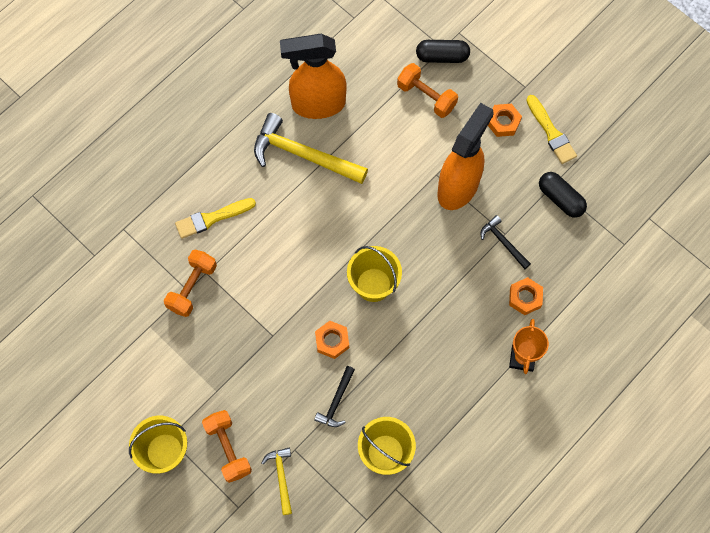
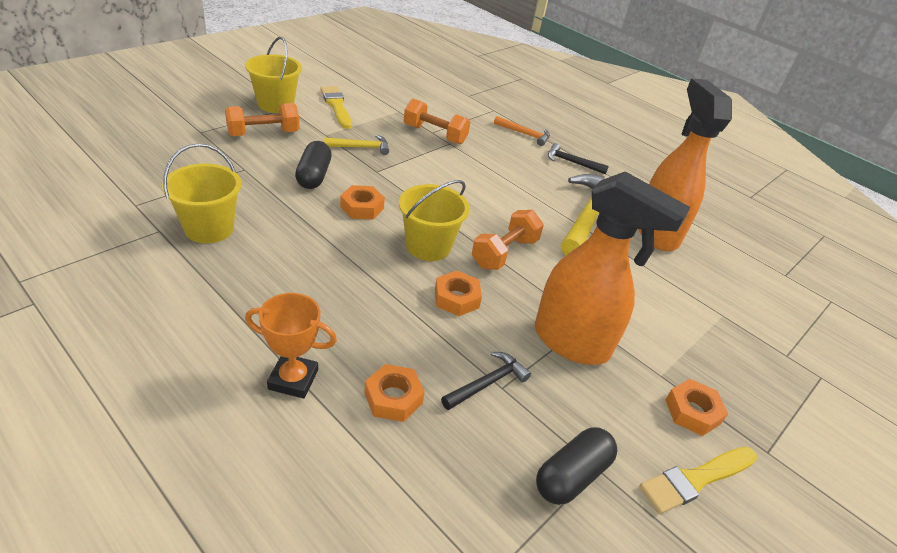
camera: 85 degrees right, 30 degrees down
yellow brush [175,198,256,239] -> yellow brush moved to [320,86,352,129]
yellow hammer [262,448,292,515] -> yellow hammer moved to [323,135,389,155]
black hammer [314,366,355,427] -> black hammer moved to [548,143,609,175]
orange dumbbell [397,63,458,118] -> orange dumbbell moved to [472,210,544,270]
black capsule [416,40,470,63] -> black capsule moved to [295,141,332,189]
none -> orange nut [435,271,482,316]
none -> orange hammer [494,116,550,146]

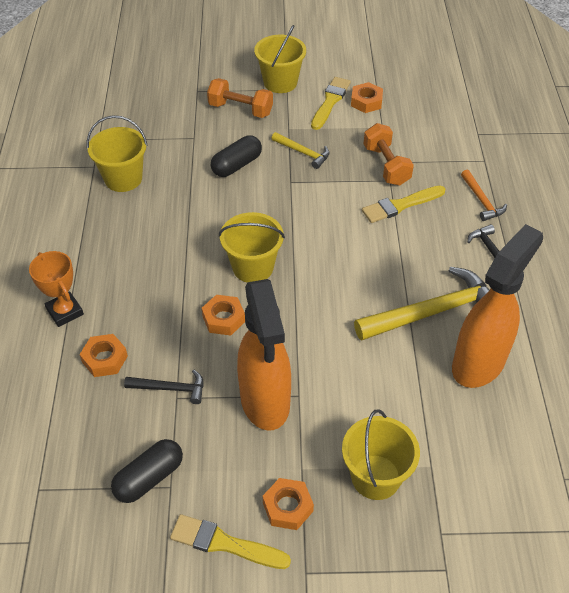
camera: 50 degrees right, 10 degrees up
orange nut [340,185,385,219] -> orange nut moved to [351,82,383,113]
orange dumbbell [472,210,544,270] -> none
black capsule [536,427,618,505] -> black capsule turned 45 degrees counterclockwise [111,439,183,503]
none -> yellow bucket [342,409,420,500]
none -> yellow brush [362,186,445,223]

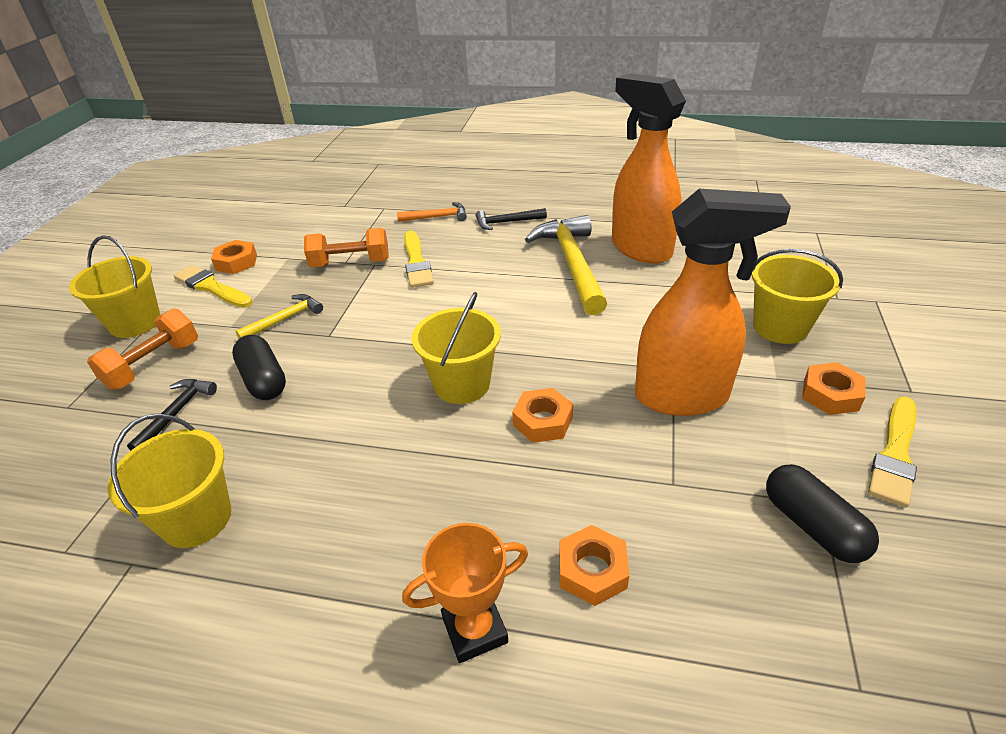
camera: 75 degrees left, 10 degrees down
black hammer [124,370,204,404] -> black hammer moved to [127,379,217,451]

